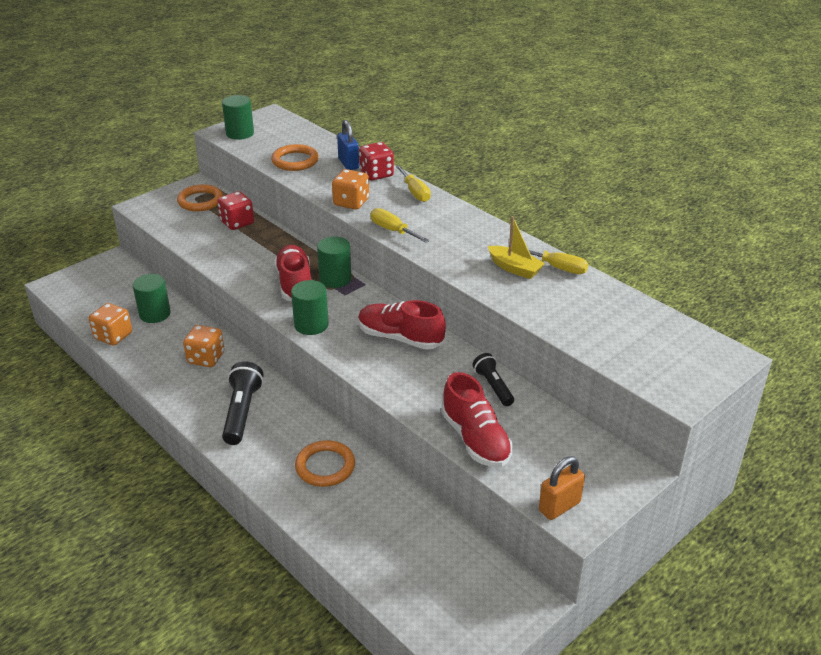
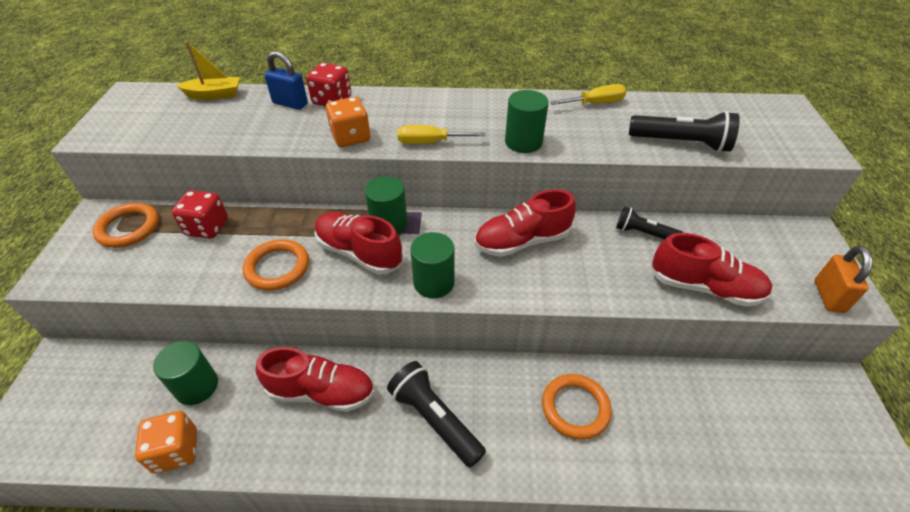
camera: 45 degrees left, 10 degrees up
orange dice [183,325,224,367] -> red shoe [256,347,374,412]
green cylinder [222,95,254,140] -> green cylinder moved to [505,90,549,153]
orange ring [271,144,319,171] -> orange ring moved to [243,239,309,290]
yellow screwdriver [395,165,431,202] -> none
yellow boat [488,216,545,279] -> yellow boat moved to [176,41,240,100]
none -> black flashlight [629,111,740,152]

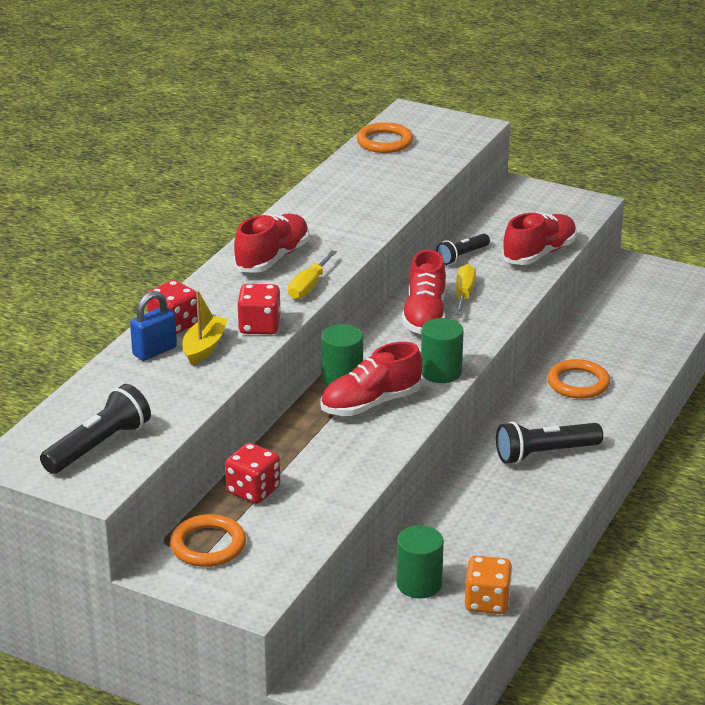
camera: 65 degrees left, 15 degrees down
yellow boat [176,41,240,100] -> yellow boat moved to [182,290,228,365]
orange ring [243,239,309,290] -> orange ring moved to [357,122,413,153]
red shoe [256,347,374,412] -> red shoe moved to [233,214,309,273]
orange dice [326,97,370,147] -> red dice [237,284,280,334]
green cylinder [505,90,549,153] -> none
yellow screwdriver [550,84,627,105] -> yellow screwdriver moved to [456,264,476,315]
black flashlight [629,111,740,152] -> black flashlight moved to [40,384,151,474]
orange padlock [815,246,872,313] -> none

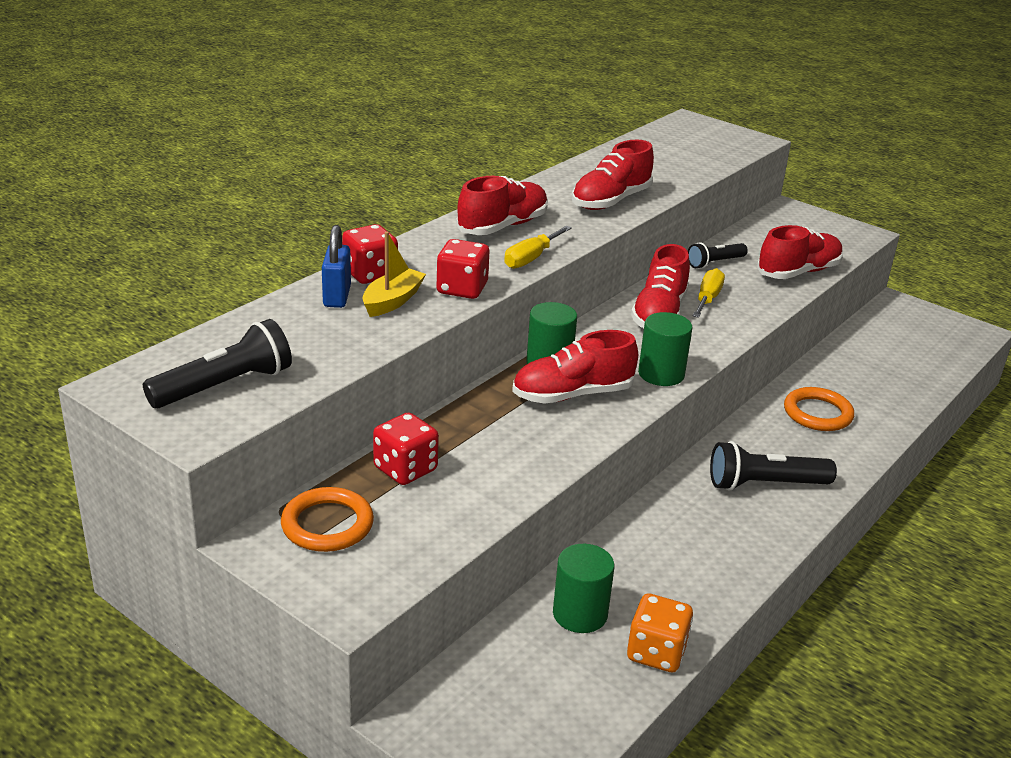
camera: 10 degrees right, 0 degrees up
blue padlock [130,291,177,361] -> blue padlock turned 60 degrees counterclockwise [322,225,351,308]
orange ring [357,122,413,153] -> none
none -> red shoe [572,140,654,210]

